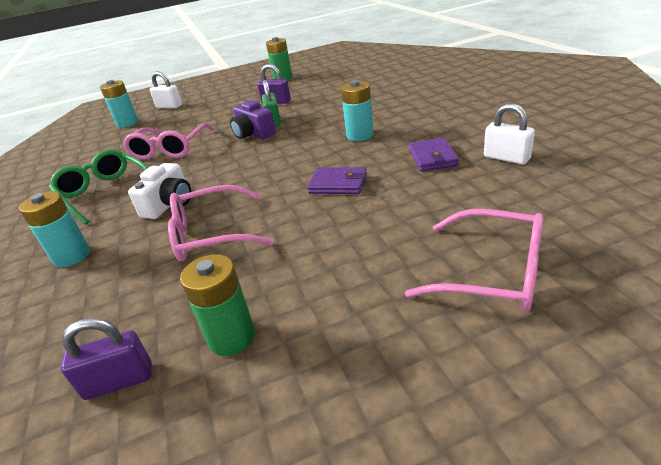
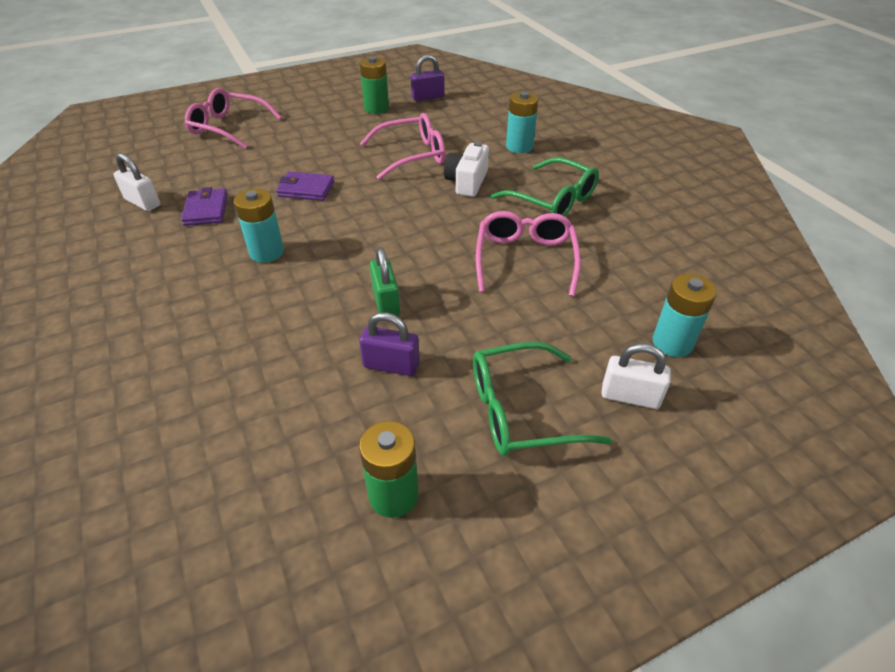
camera: 170 degrees right, 10 degrees up
purple camera [230,100,276,139] -> none
none -> green glasses [473,342,612,456]

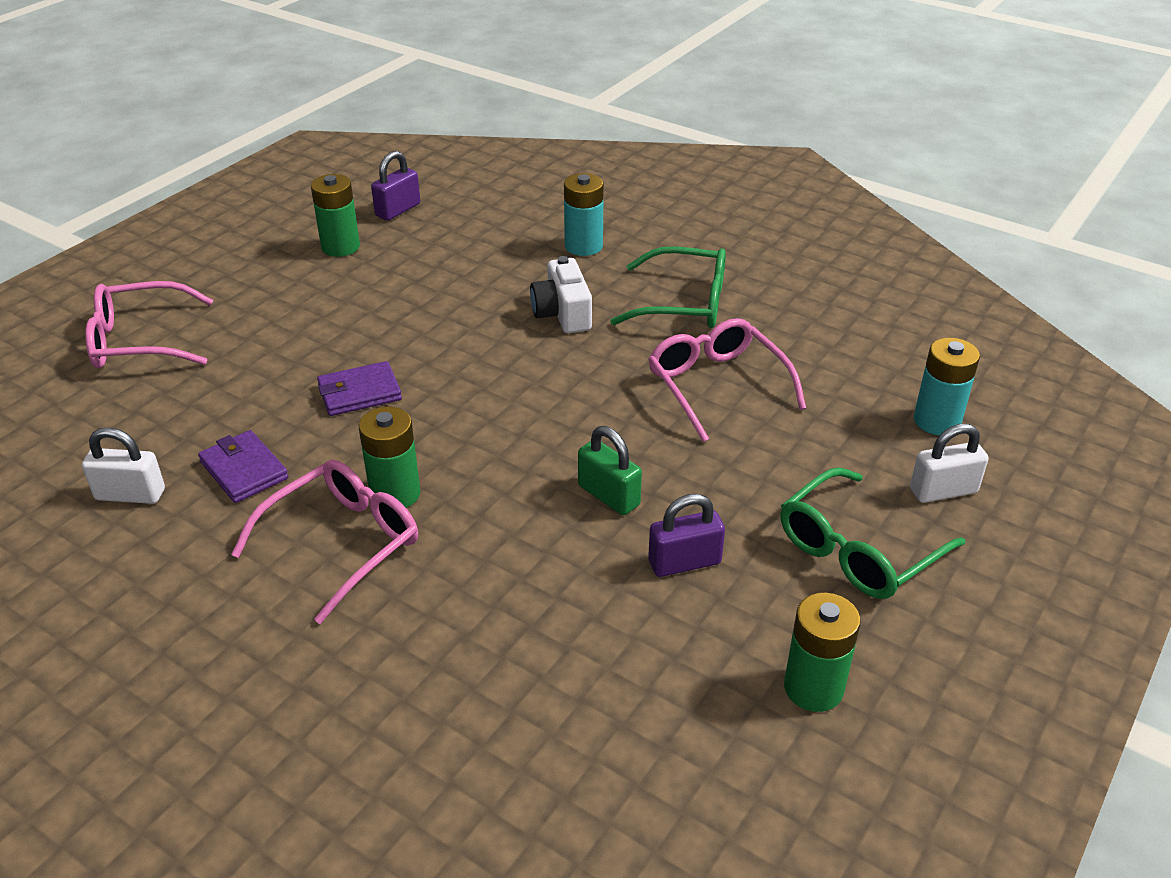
camera: 30 degrees left, 5 degrees down
turquoise battery [234,188,284,263] -> green battery [359,407,421,508]
pink glasses [360,113,446,180] -> pink glasses moved to [231,460,418,624]

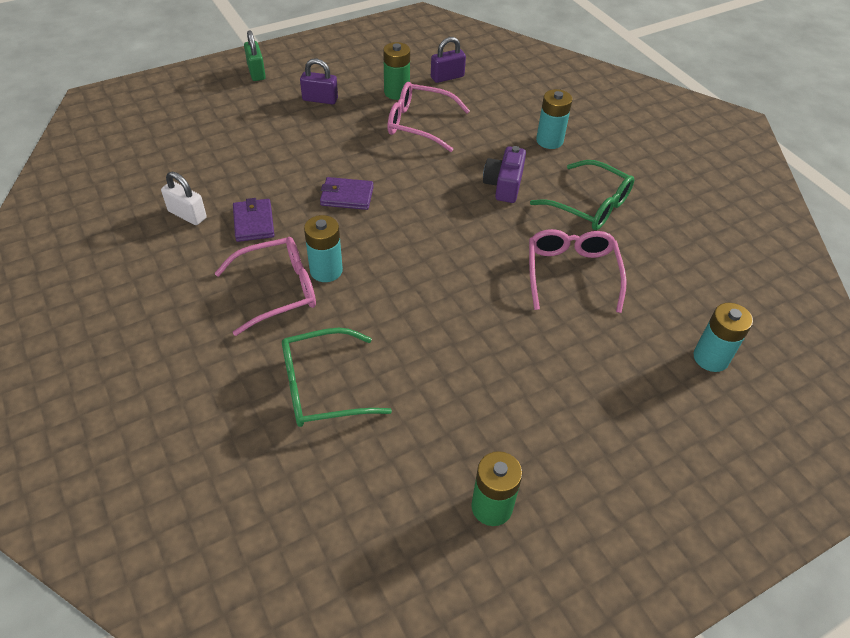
camera: 25 degrees right, 10 degrees up
pink glasses [85,281,213,368] -> pink glasses moved to [387,82,470,152]
green battery [359,407,421,508] -> turquoise battery [304,215,343,282]
white camera [530,256,592,333] -> purple camera [483,146,526,203]
green padlock [578,426,642,515] -> green padlock moved to [244,30,266,81]
purple padlock [648,494,725,577] -> purple padlock moved to [300,58,338,104]
green glasses [780,467,965,599] -> green glasses moved to [282,328,392,427]
white padlock [910,424,989,503] -> none

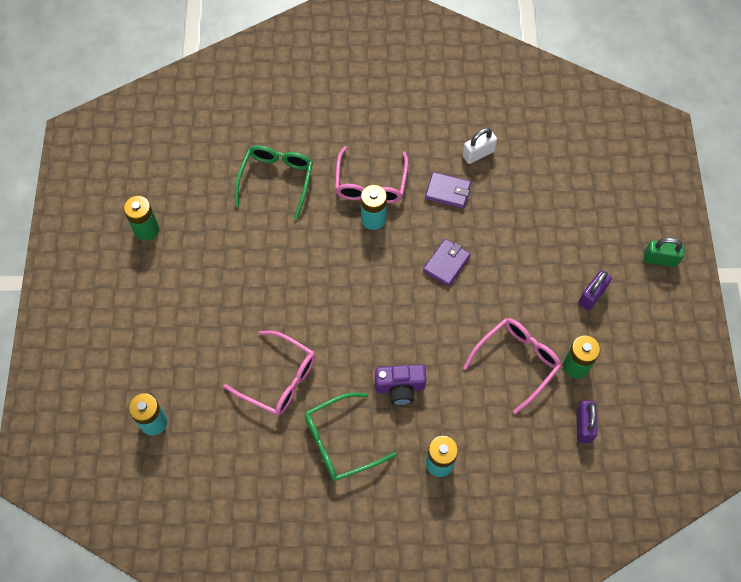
camera: 120 degrees right, 15 degrees up
purple camera [483,146,526,203] -> purple camera turned 135 degrees clockwise [375,364,426,406]

